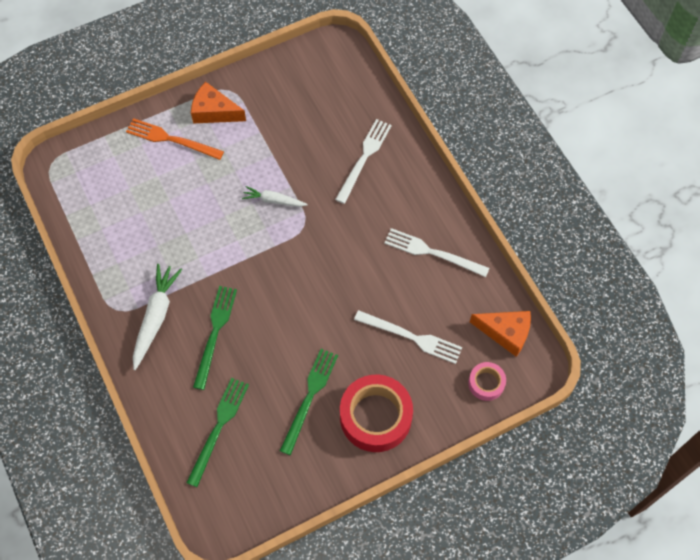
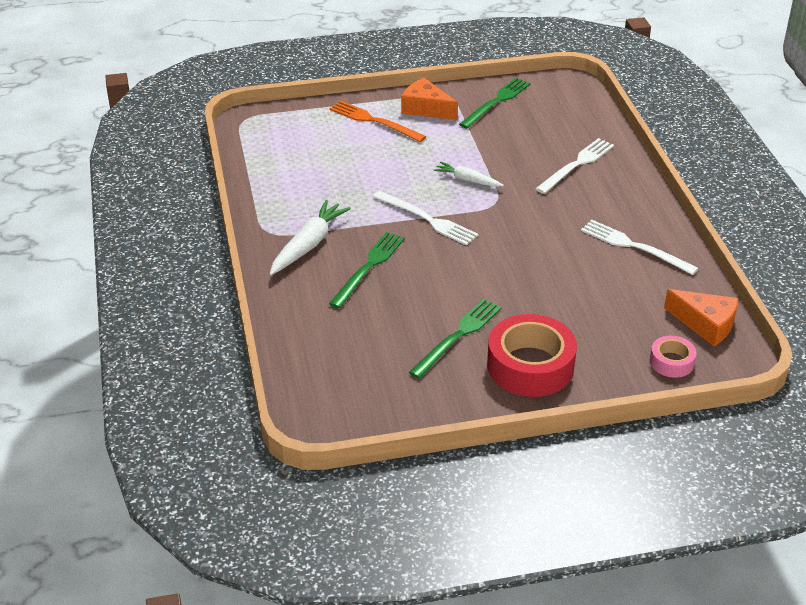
camera: 15 degrees right, 25 degrees down
green fork [186,378,249,487] -> green fork moved to [459,78,531,128]
white fork [354,310,463,364] -> white fork moved to [373,191,479,246]

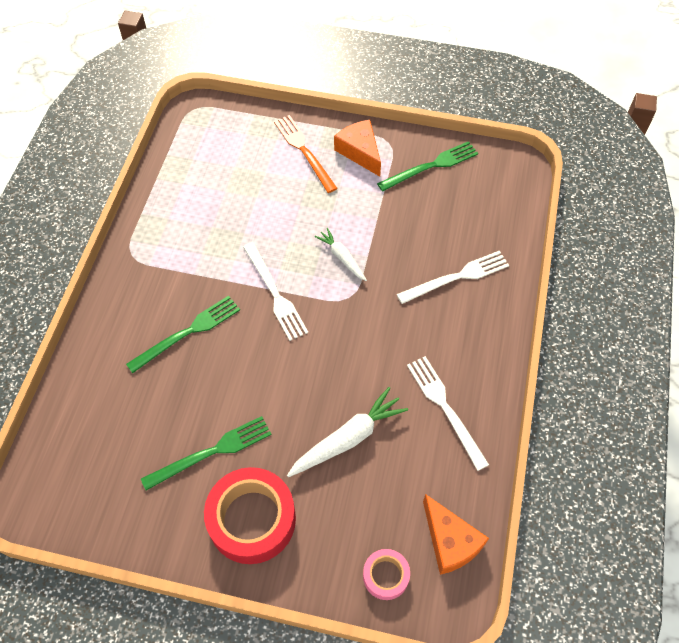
camera: 25 degrees right, 20 degrees up
white carrot [270,200,351,275] -> white carrot moved to [287,387,408,477]

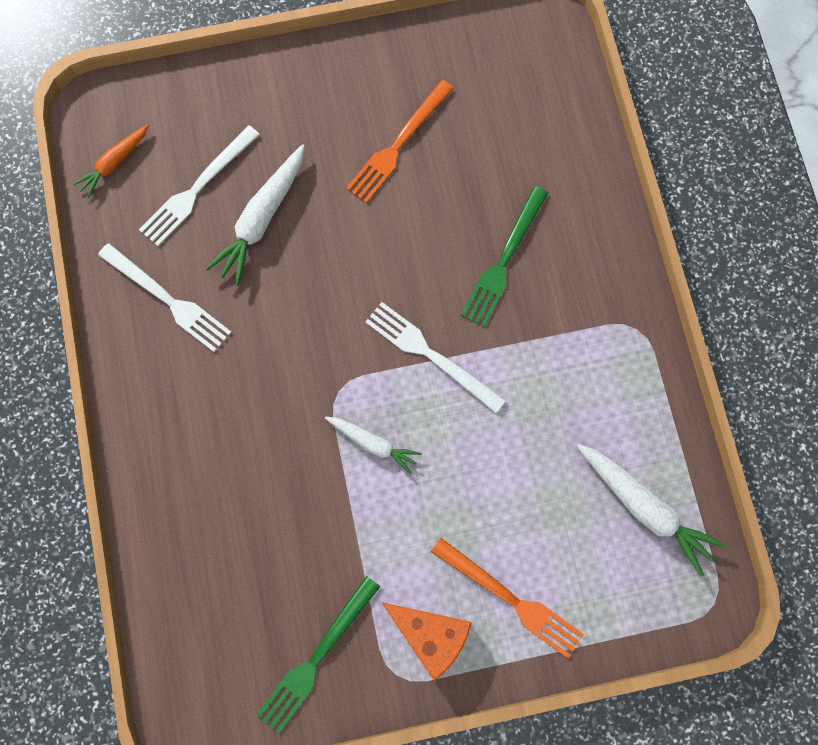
camera: 155 degrees right, 15 degrees up
green fork [141,416,272,490] -> orange fork [346,80,454,203]
red tape [204,467,296,564] -> none
pink tape [363,549,410,600] -> none
white fork [397,251,509,304] -> white fork moved to [139,125,260,246]
orange cheese [423,494,489,575] -> orange carrot [73,124,149,198]
none -> white carrot [577,444,726,576]

